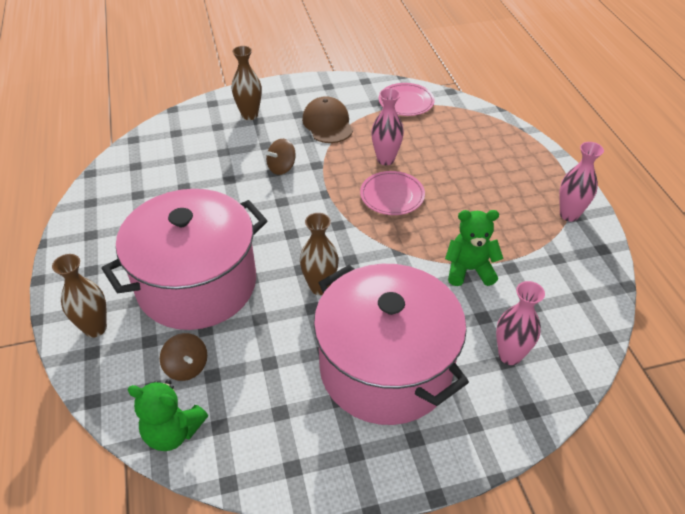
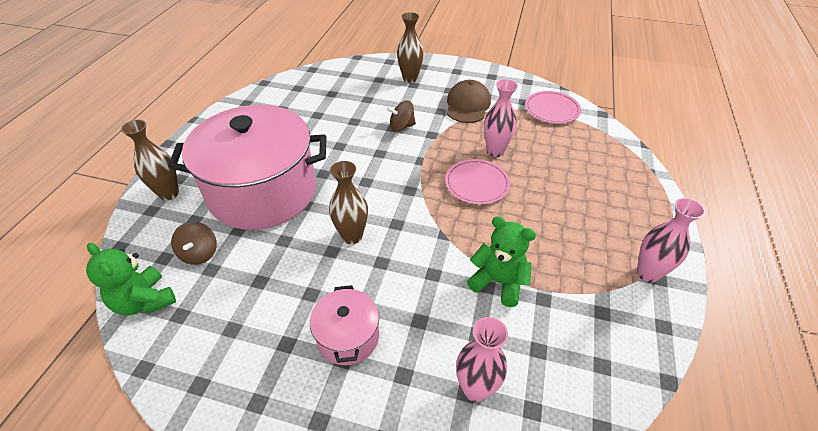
camera: 30 degrees right, 0 degrees up
pink pot [314,264,469,425] -> pink pot [310,285,379,365], size x0.45

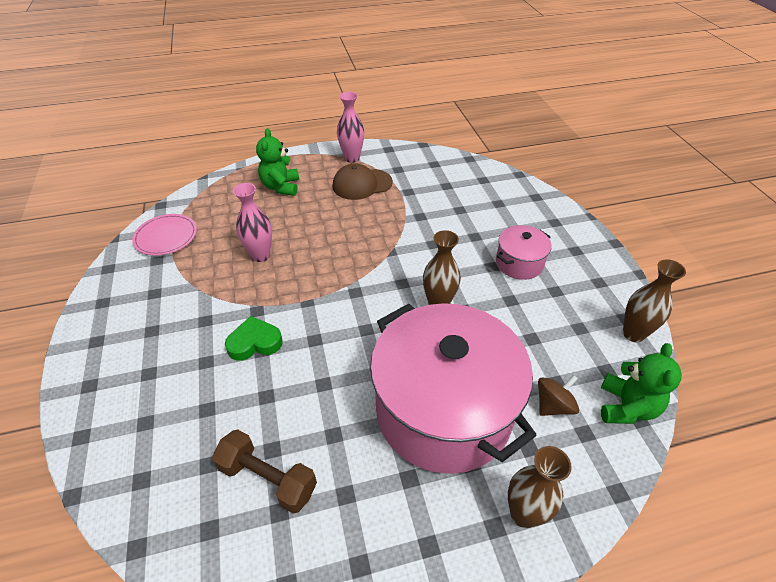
camera: 120 degrees left, 0 degrees up
brown spinning top [387,100,416,132] -> green heart [225,316,283,361]
brown vase [397,12,424,83] -> brown vase moved to [623,259,686,342]
pink plate [445,159,510,205] -> none
brown cap [446,80,491,123] -> brown cap moved to [332,163,393,200]
pink vase [456,317,508,402] -> none
green teddy bear [467,216,536,307] -> green teddy bear moved to [256,128,299,196]
none -> brown dumbbell [212,429,317,514]

